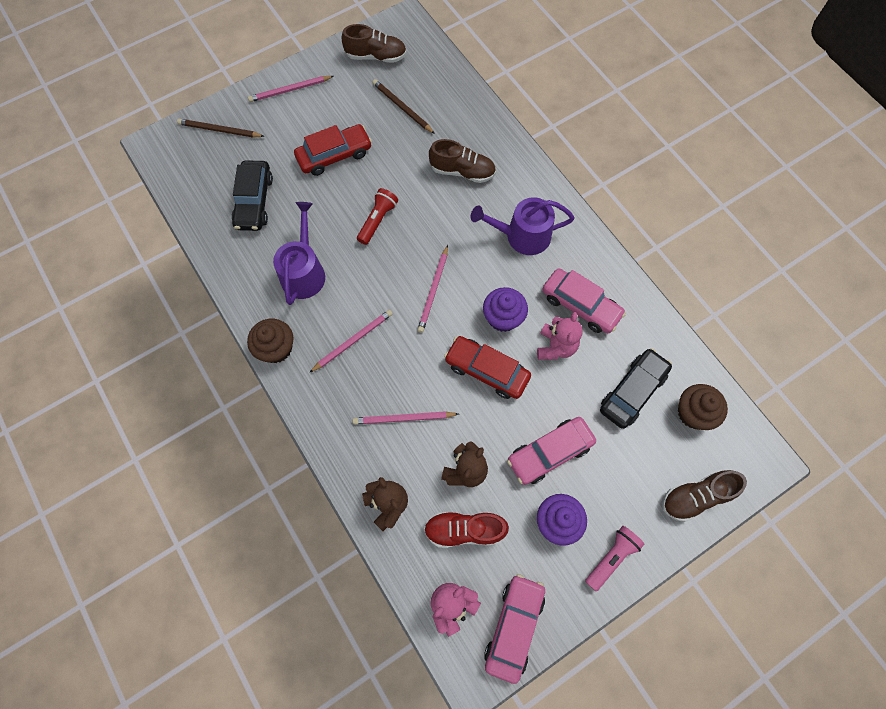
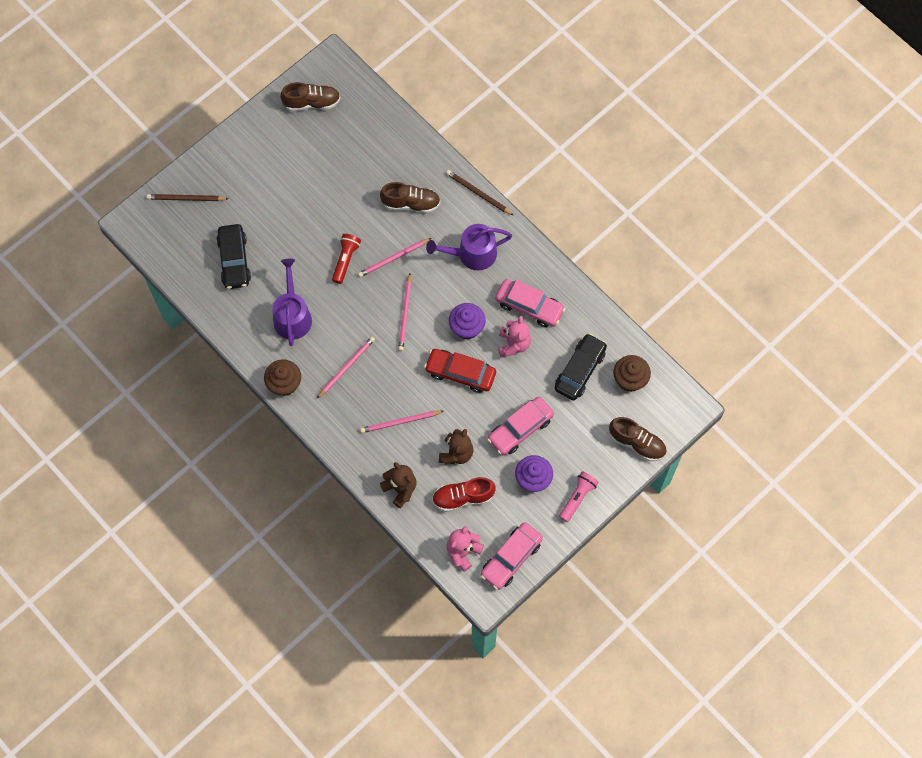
camera: 10 degrees left, 0 degrees up
pink pencil [248,76,334,102] -> pink pencil moved to [358,238,431,277]
red car [294,124,372,176] -> none
brown pencil [372,79,435,134] -> brown pencil moved to [446,170,513,215]
pink car [484,574,545,684] -> pink car turned 150 degrees counterclockwise [480,522,543,590]
brown shoe [662,470,747,522] -> brown shoe turned 120 degrees counterclockwise [609,417,667,461]

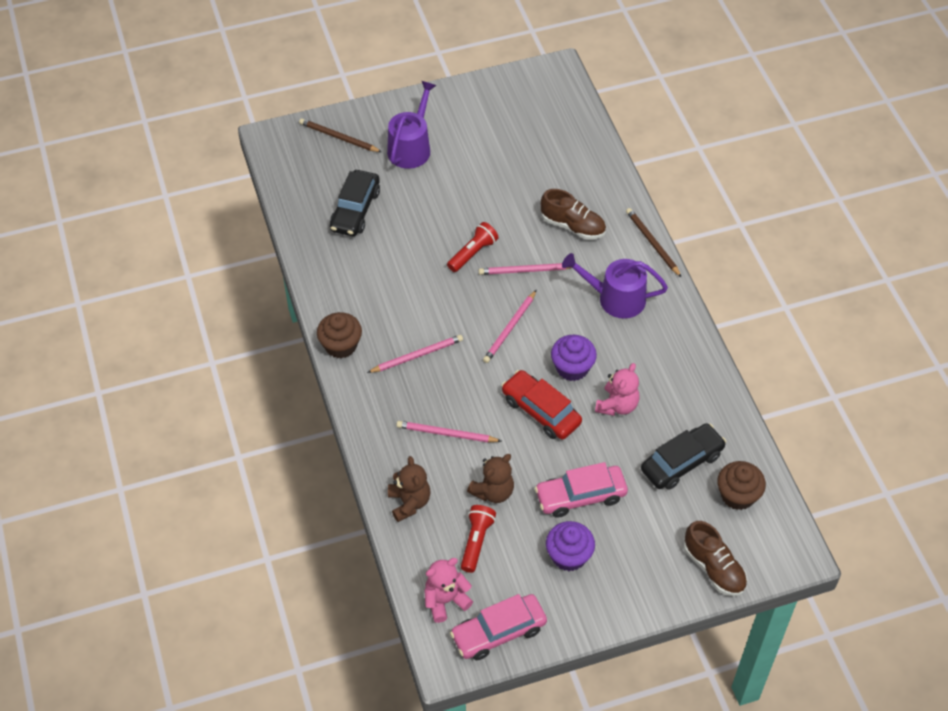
camera: 25 degrees right, 15 degrees down
purple watering can [272,259,312,346] -> purple watering can moved to [387,81,436,169]
brown shoe [280,82,340,111] -> none
red shoe [432,477,496,512] -> red flashlight [461,505,496,573]
pink car [495,279,566,327] -> none
pink flashlight [559,471,599,522] -> none

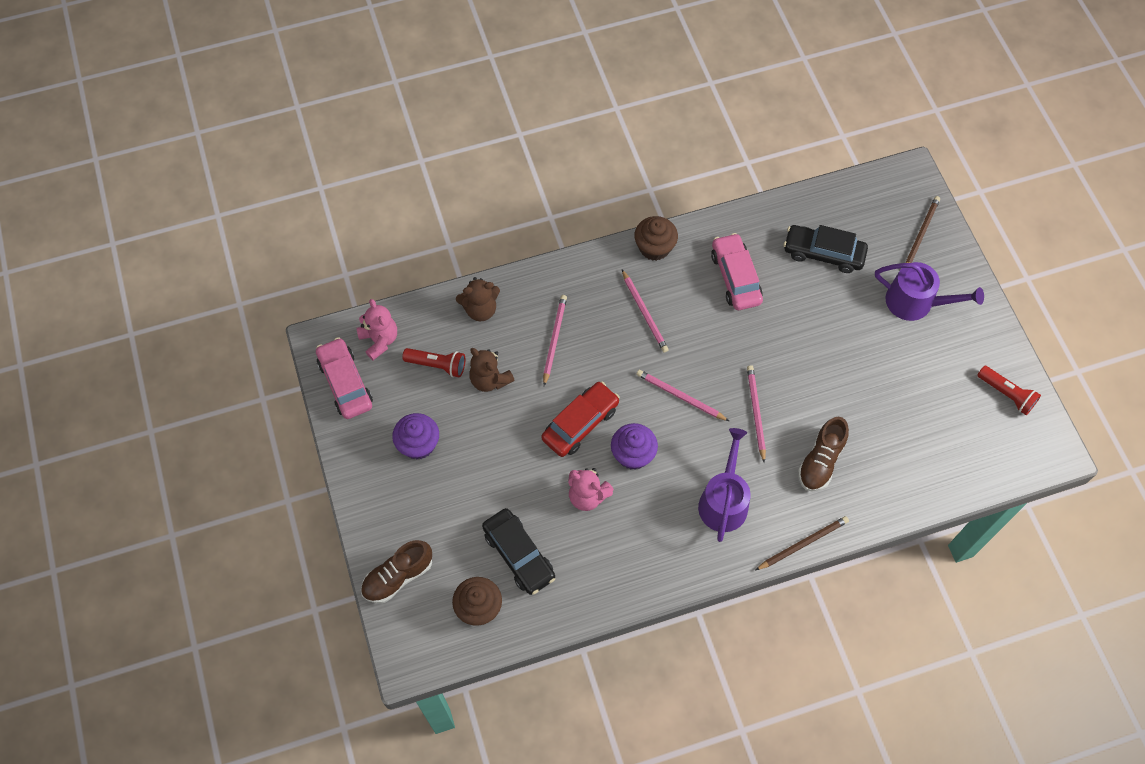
camera: 90 degrees right, 10 degrees up
red flashlight [447,222,498,272] -> red flashlight moved to [977,366,1041,415]
pink car [535,462,628,518] -> pink car moved to [711,233,763,310]

